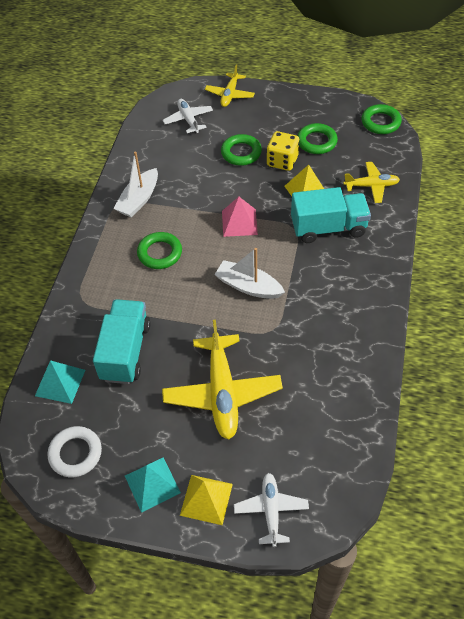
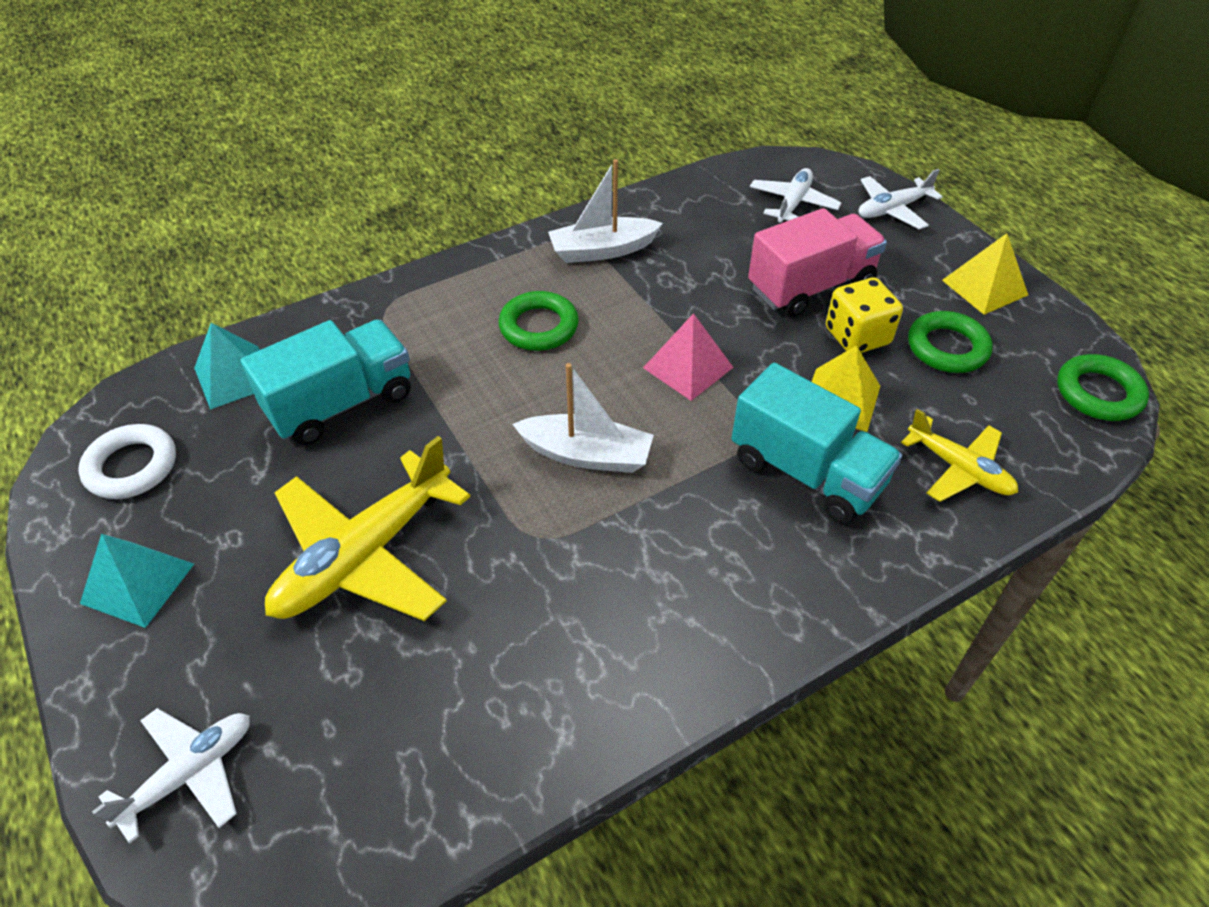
camera: 45 degrees right, 5 degrees down
yellow pyramid [180,475,233,525] -> yellow pyramid moved to [942,233,1028,315]
yellow plane [205,64,255,107] -> white plane [858,169,943,229]
white boat [214,248,285,299] -> white boat turned 120 degrees clockwise [512,363,654,473]
green ring [221,134,262,166] -> pink truck [748,208,887,317]

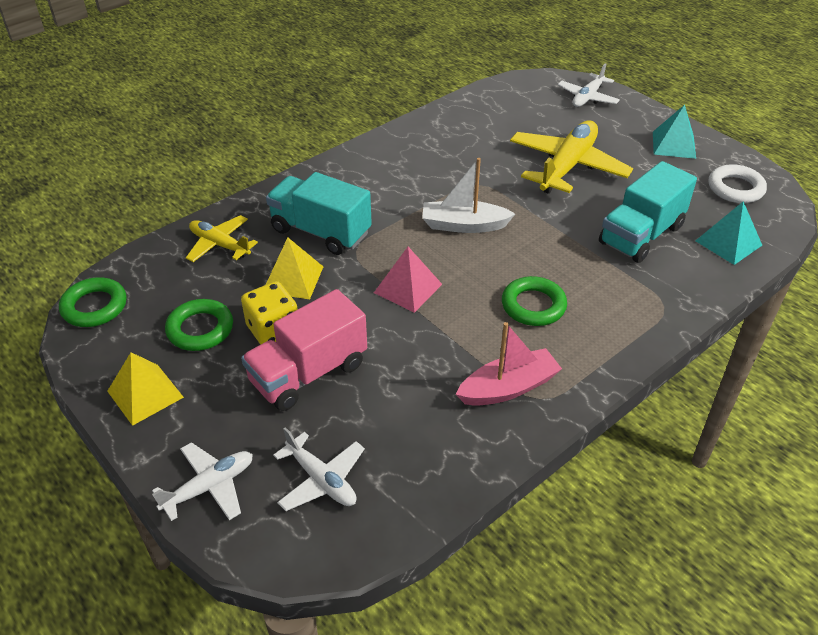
camera: 170 degrees right, 5 degrees down
white boat [548,159,663,263] -> pink boat [456,322,562,406]
white plane [750,168,841,224] -> white plane turned 60 degrees counterclockwise [273,427,365,511]

